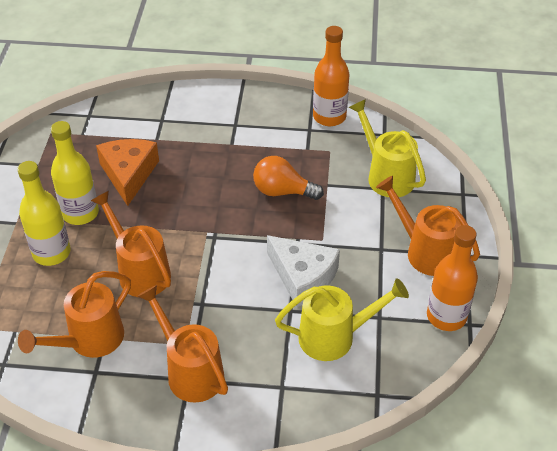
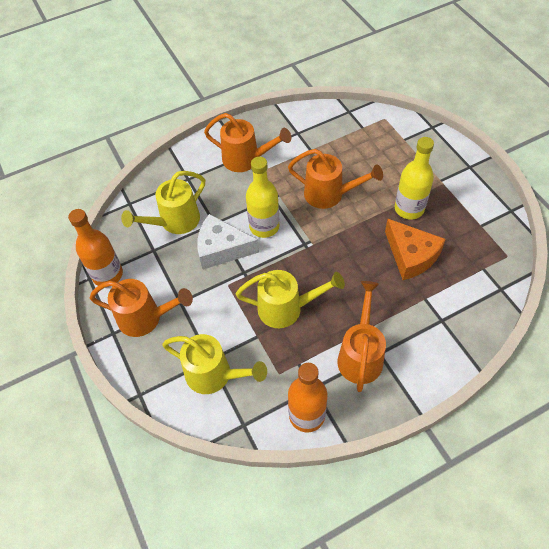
camera: 150 degrees right, 10 degrees up
yellow bottle [17,161,71,266] -> yellow bottle moved to [246,157,279,238]
orange watering can [18,271,131,358] -> orange watering can moved to [337,281,386,392]
orange light bulb [253,156,324,200] -> yellow watering can [236,270,345,328]

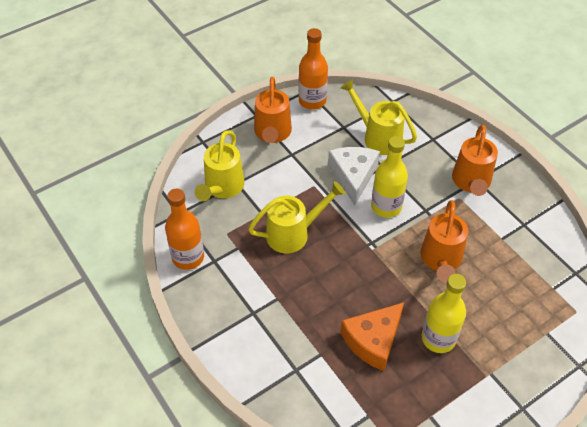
camera: 80 degrees right, 5 degrees down
yellow watering can [236,270,345,328] -> yellow watering can turned 105 degrees counterclockwise [248,181,346,254]
orange watering can [337,281,386,392] -> none

